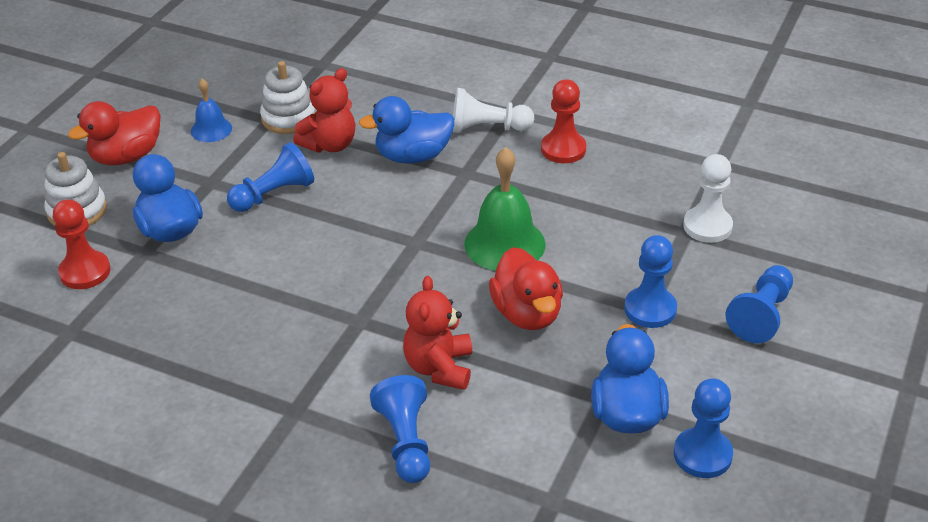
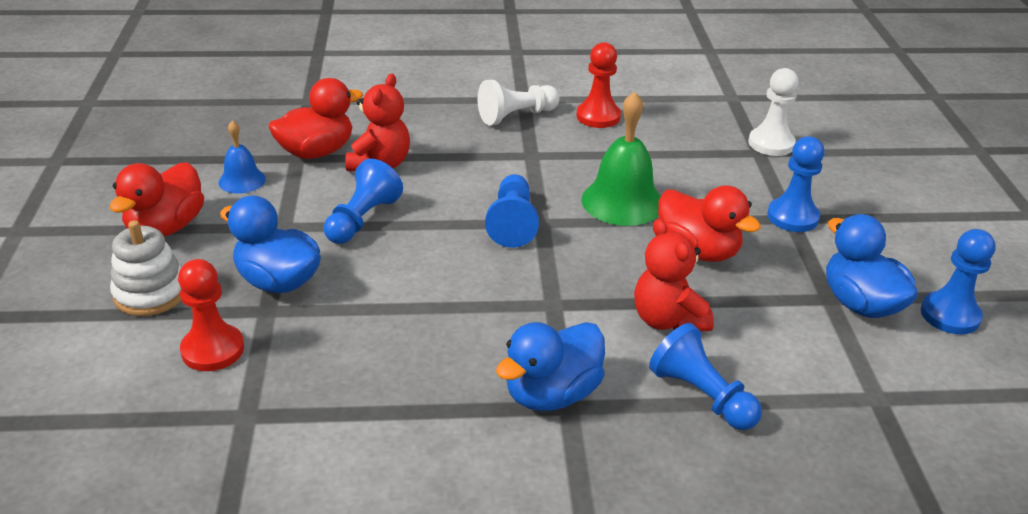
camera: 30 degrees left, 5 degrees down
white stacking toy [260,61,315,134] -> red duck [269,78,363,159]
blue duck [359,96,454,163] -> blue duck moved to [496,322,605,411]
blue pawn [725,265,793,343] -> blue pawn moved to [485,174,539,248]

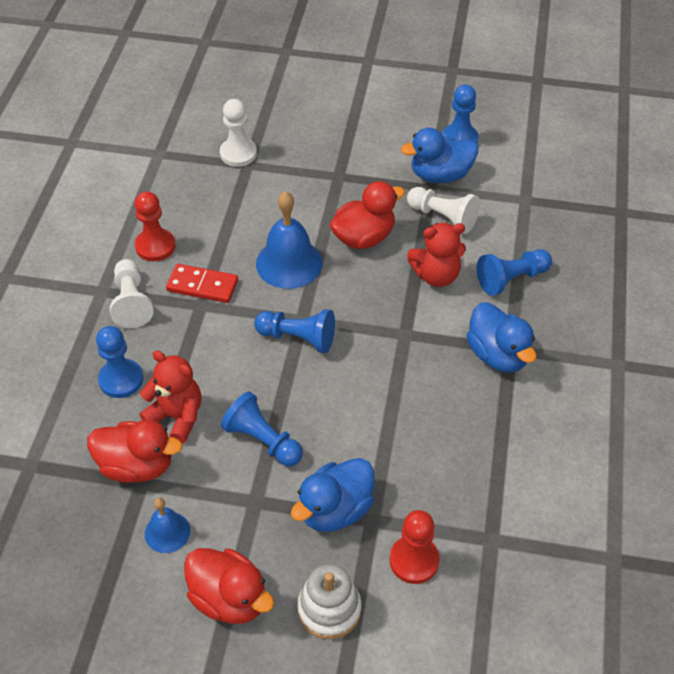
camera: 75 degrees left, 15 degrees up
red duck [269,78,363,159] -> red duck turned 120 degrees clockwise [87,420,182,483]
green bell [582,91,661,226] -> blue bell [256,191,323,289]
blue pawn [767,136,825,232] -> blue pawn moved to [96,326,143,398]
none -> red domino [166,264,238,303]
none -> white pawn [407,187,480,234]

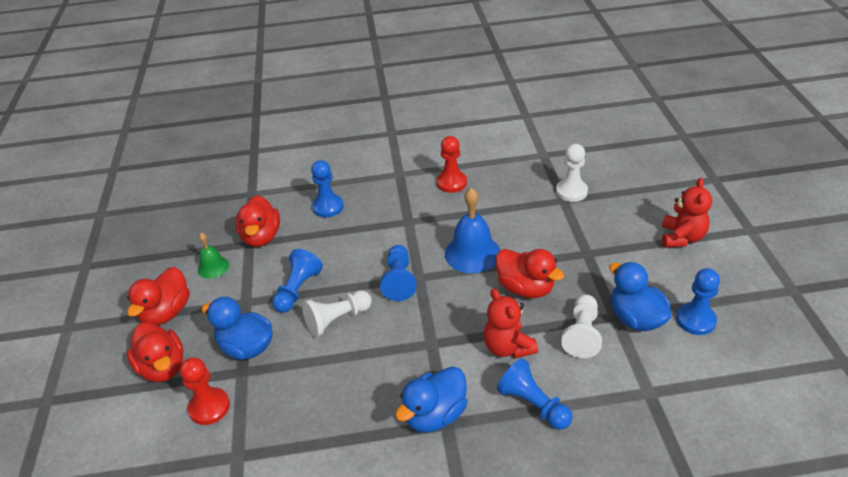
camera: 75 degrees right, 10 degrees down
white pawn [110,259,154,328] -> white pawn moved to [302,290,372,337]
red teddy bear [139,350,201,444] -> red teddy bear moved to [662,178,712,248]
blue bell [145,498,190,553] -> green bell [198,233,229,279]
red domino [166,264,238,303] -> none
white stacking toy [297,564,362,639] -> red duck [126,322,184,382]

